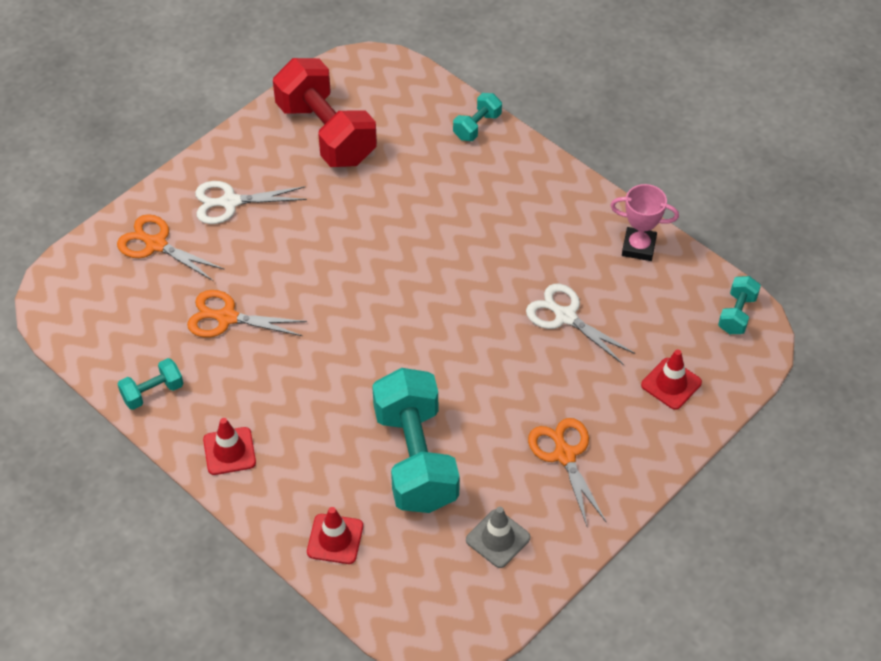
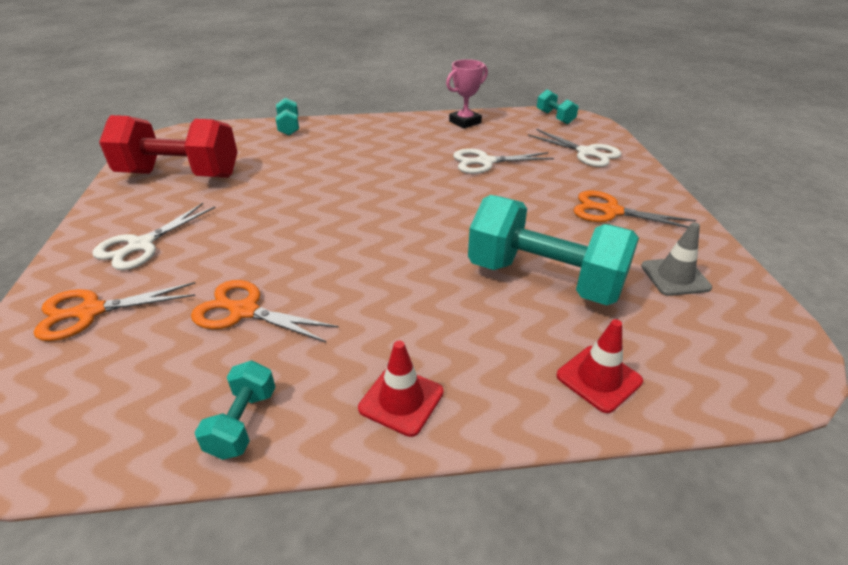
camera: 50 degrees left, 15 degrees down
orange scissors [187,290,307,337] -> orange scissors turned 60 degrees clockwise [191,280,339,342]
red traffic cone [641,350,702,410] -> white scissors [528,129,621,167]

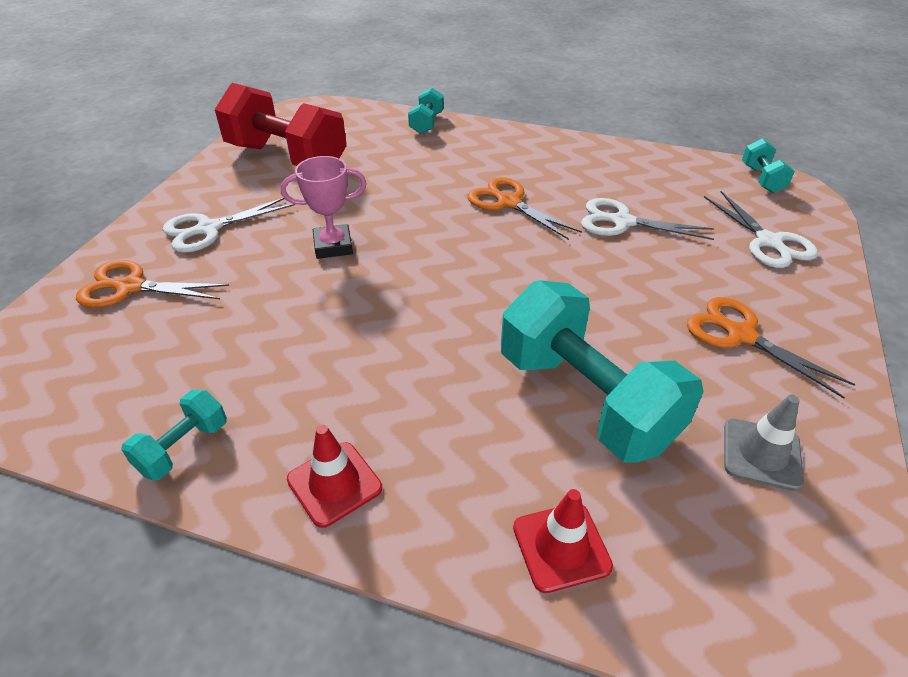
camera: 25 degrees right, 5 degrees up
orange scissors [191,280,339,342] -> orange scissors moved to [468,177,582,240]
pink trophy [446,59,488,129] -> pink trophy moved to [281,156,366,259]

